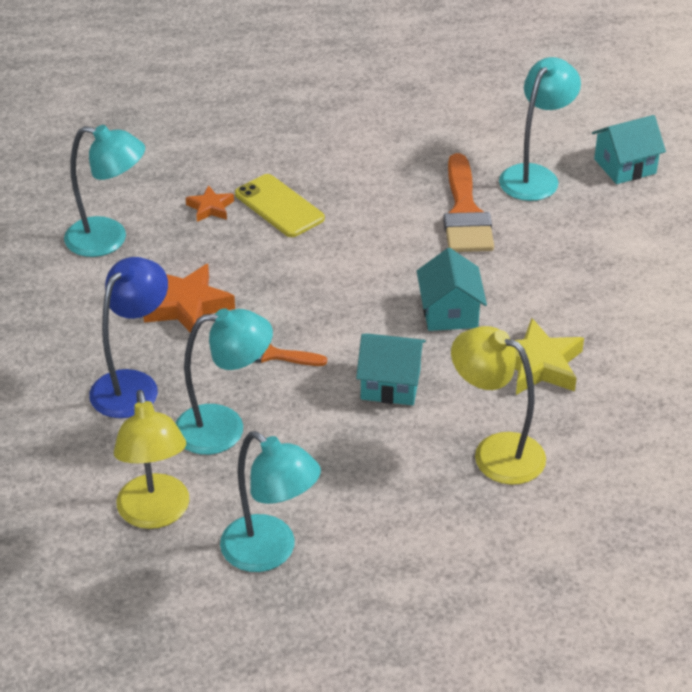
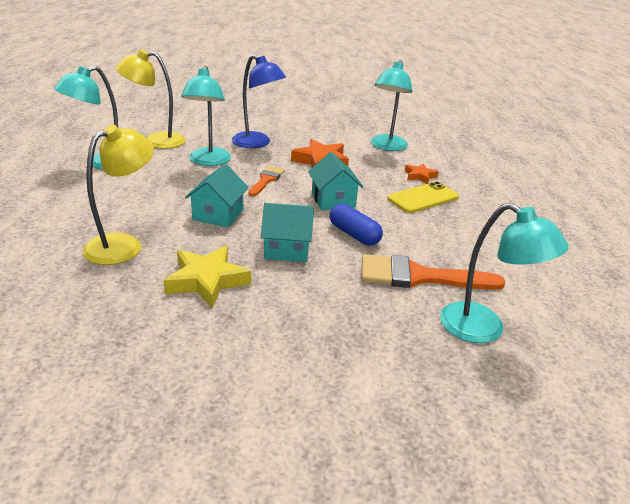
camera: 95 degrees right, 10 degrees down
turquoise house [592,115,666,184] -> turquoise house moved to [308,152,363,210]
none -> blue capsule [330,204,383,246]

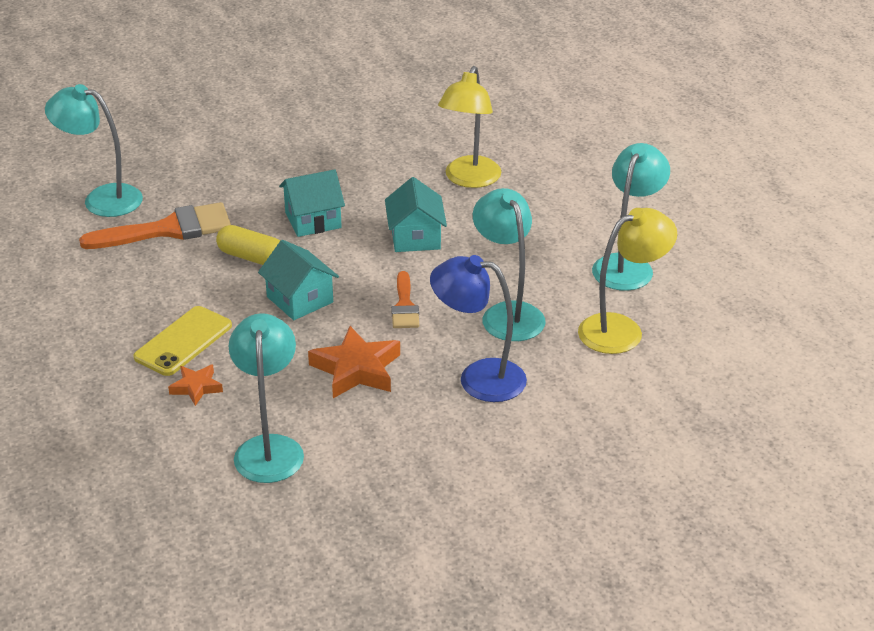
camera: 160 degrees right, 5 degrees up
yellow star [163,246,251,309] -> none
blue capsule [330,204,383,246] -> yellow capsule [216,225,280,265]

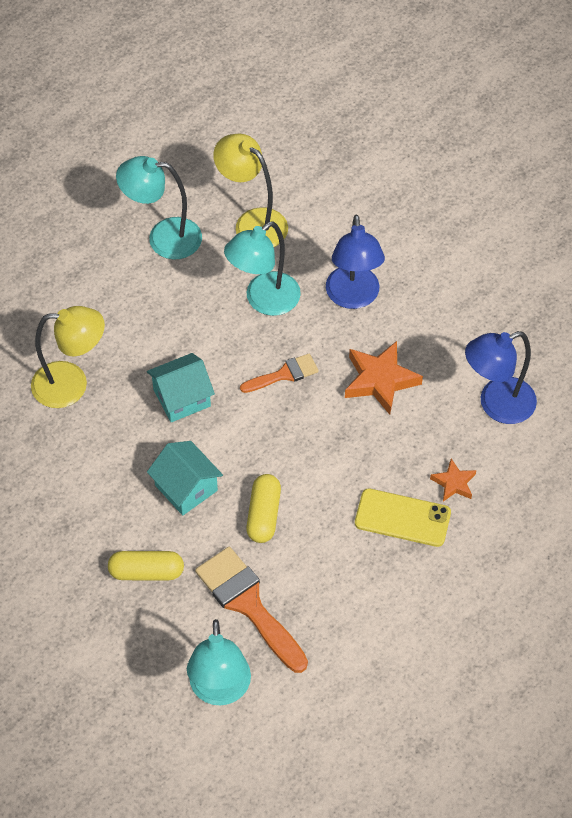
camera: 110 degrees left, 20 degrees up
turquoise lamp [228,313,304,483] -> blue lamp [465,331,537,424]
turquoise house [258,240,339,320] -> none
none -> yellow capsule [108,551,184,580]

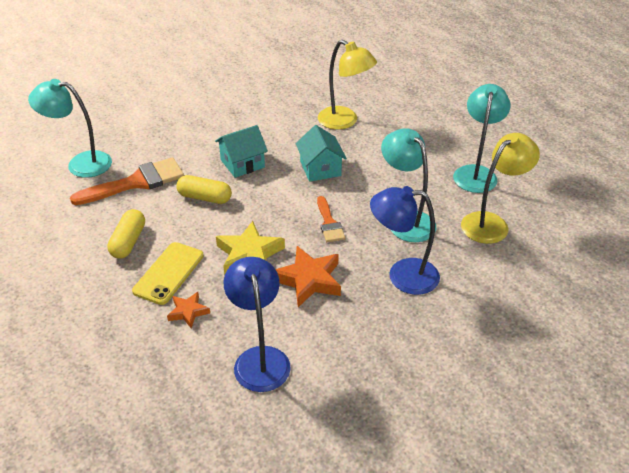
camera: 100 degrees right, 15 degrees down
yellow lamp [31,306,105,408] -> yellow lamp turned 60 degrees counterclockwise [318,40,377,130]
yellow capsule [108,551,184,580] -> yellow capsule moved to [107,209,145,258]
none -> yellow star [216,221,285,275]

